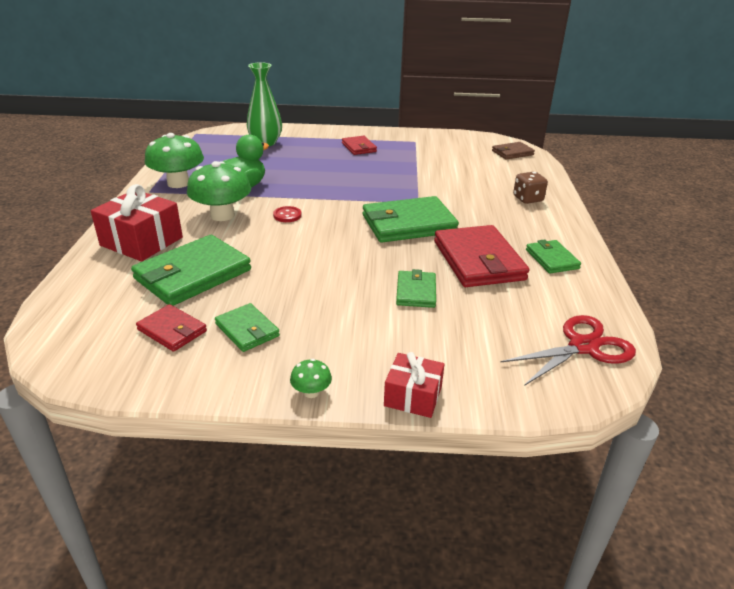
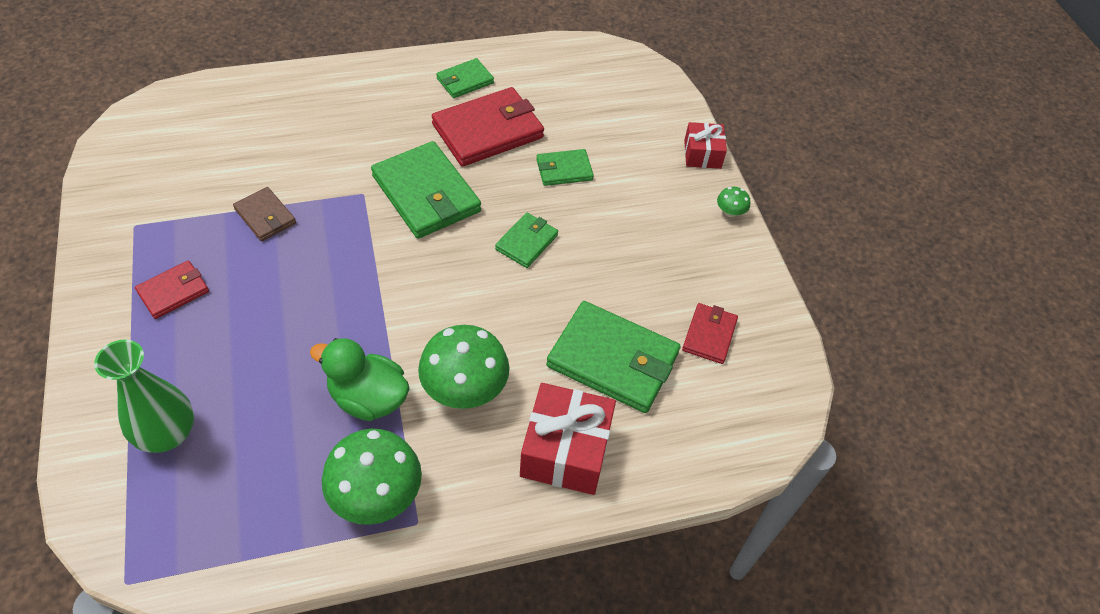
camera: 110 degrees left, 20 degrees up
green wallet [215,303,280,352] -> green wallet moved to [495,213,558,268]
red button [273,206,302,222] -> none
brown wallet [492,142,535,160] -> brown wallet moved to [233,187,296,241]
red scissors [500,315,636,386] -> none
brown dice [513,172,548,204] -> none

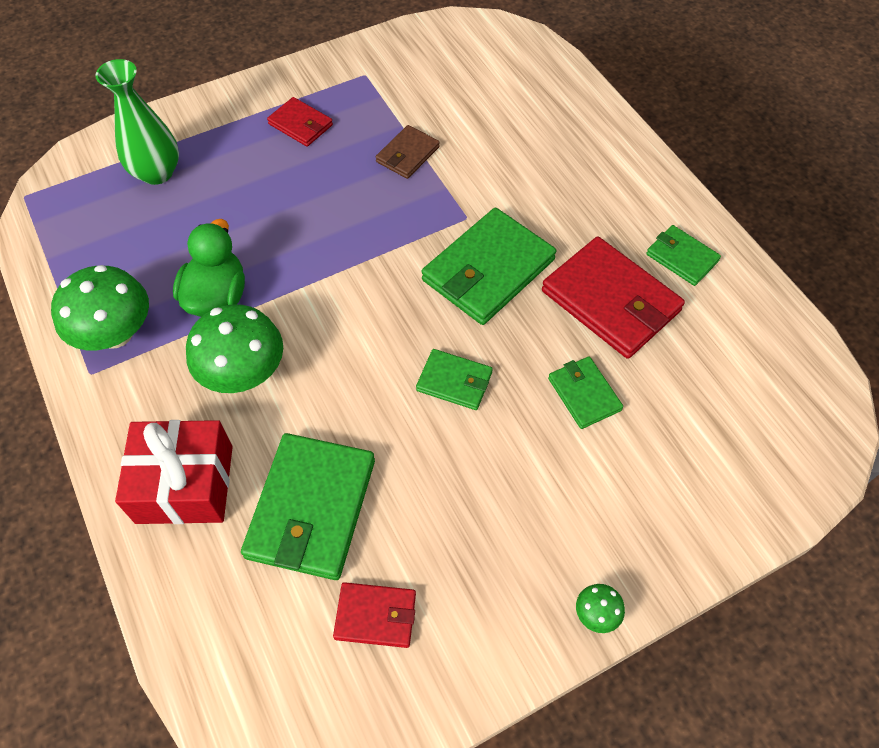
camera: 80 degrees right, 5 degrees up
red gift [684,122,727,169] -> none

